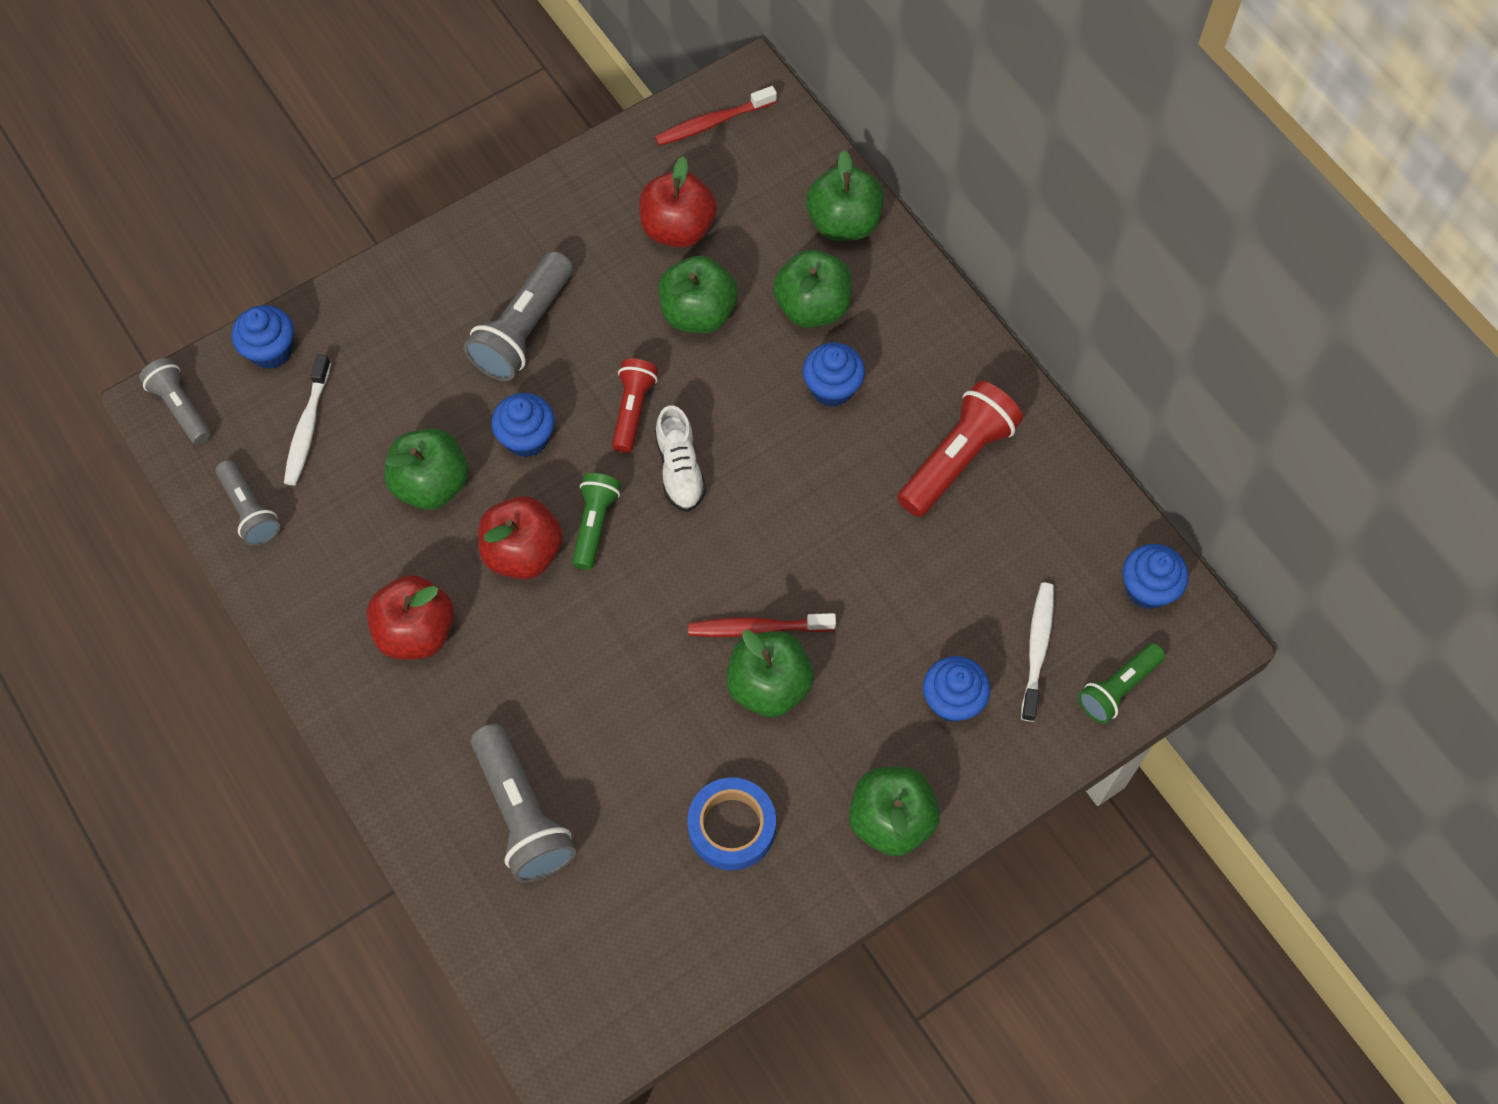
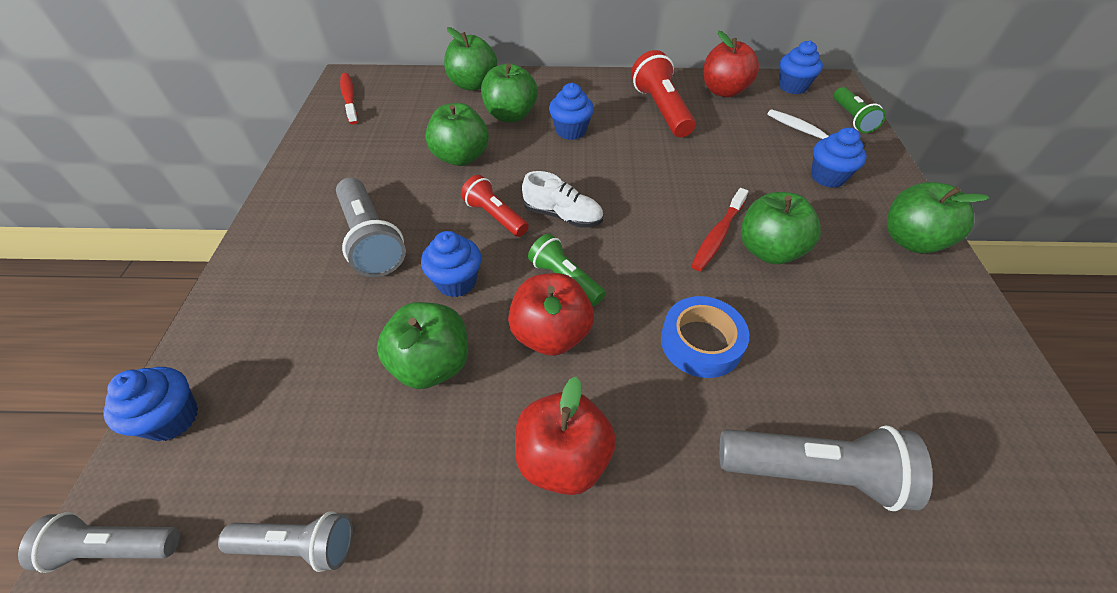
camera: 55 degrees left, 15 degrees down
white toothbrush [284,354,331,486] -> none
red apple [639,156,717,248] -> red apple moved to [703,31,759,97]
red toothbrush [655,86,777,146] -> red toothbrush turned 150 degrees clockwise [340,73,358,124]
blue tape [687,777,776,870] -> blue tape moved to [661,296,749,378]

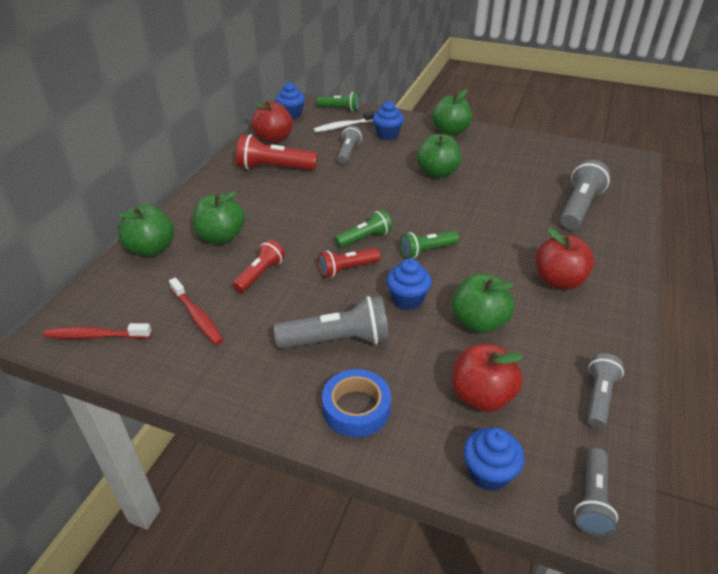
camera: 70 degrees left, 10 degrees down
green apple [425,103,489,166] -> red flashlight [232,240,285,293]
red apple [508,273,594,356] -> red apple moved to [452,344,523,412]
white shoe [522,171,603,228] -> green flashlight [334,210,392,248]
blue cupcake [549,83,594,140] -> none
blue tape [661,296,749,378] -> blue tape moved to [322,369,391,437]
red toothbrush [691,188,748,271] -> red toothbrush moved to [169,278,223,345]
none -> grey flashlight [337,125,362,164]

